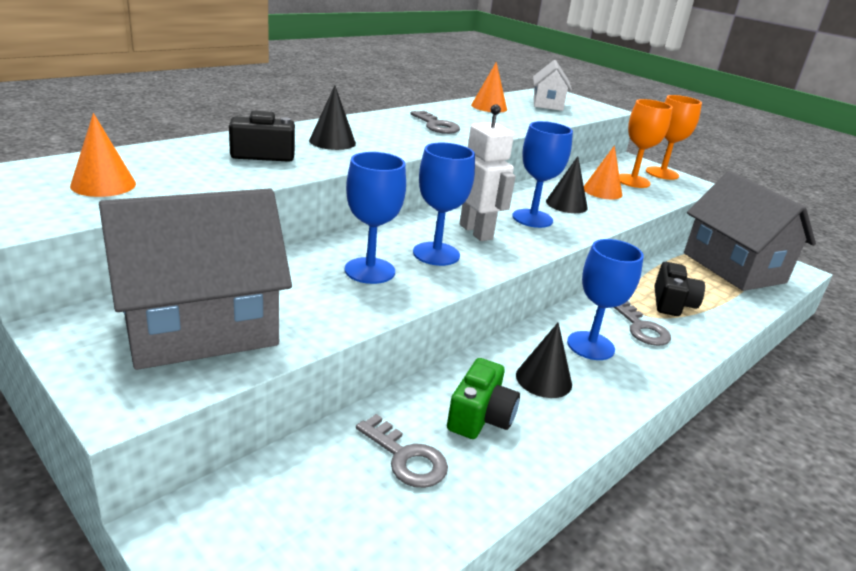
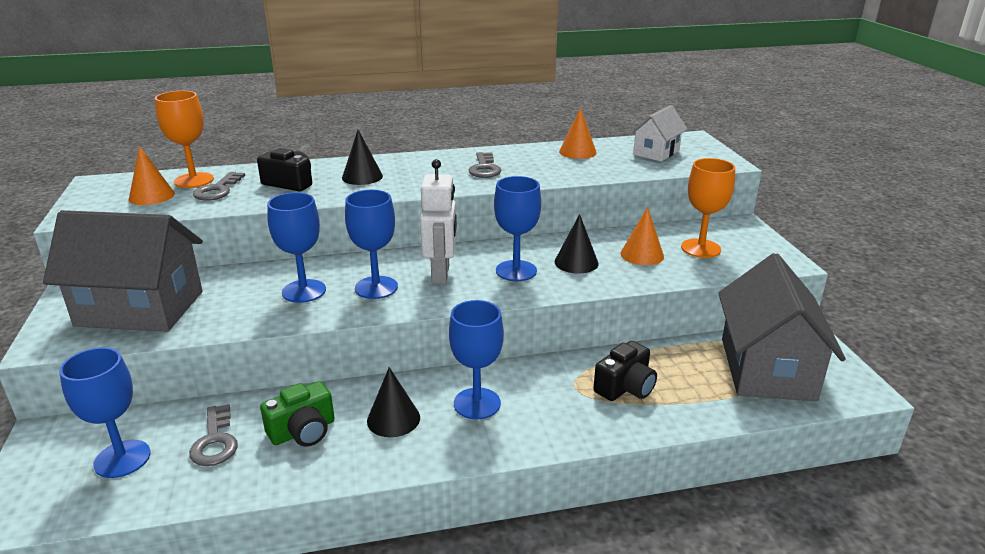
camera: 35 degrees right, 0 degrees up
grey key [614,301,671,346] -> grey key moved to [193,172,245,201]
orange goblet [646,95,702,180] -> orange goblet moved to [155,91,214,188]
none -> blue goblet [59,347,151,478]

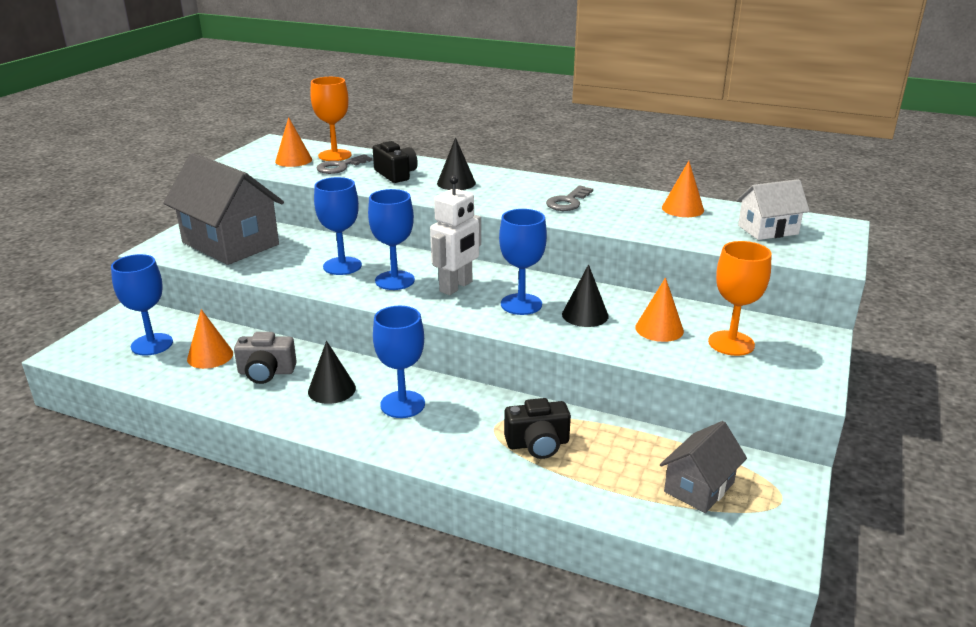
camera: 35 degrees right, 0 degrees up
grey key [189,404,238,466] -> orange cone [187,309,233,369]
green camera [260,381,334,447] -> grey camera [234,332,297,384]
grey house [718,253,846,401] -> grey house [660,421,747,513], size x0.54

